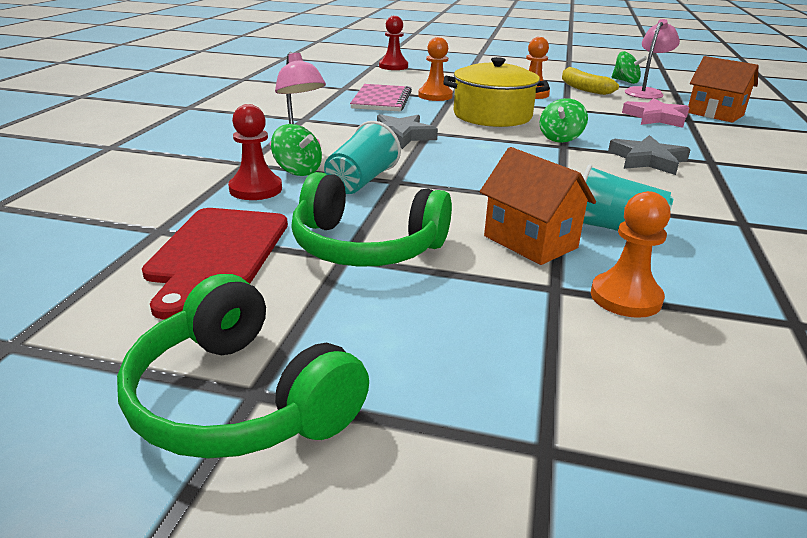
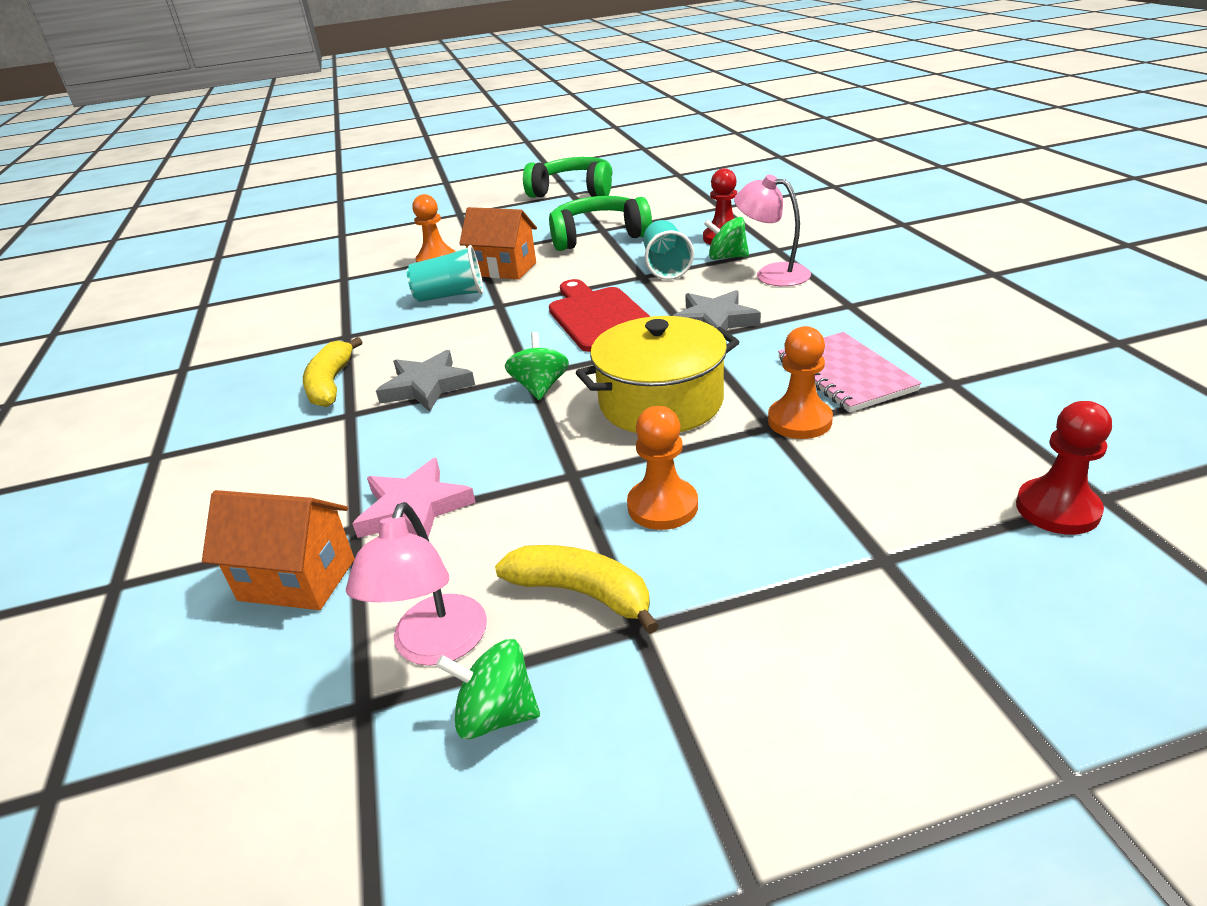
camera: 155 degrees right, 5 degrees up
red cutting board [142,208,288,320] -> red cutting board moved to [549,279,650,352]
none -> yellow banana [303,337,362,407]

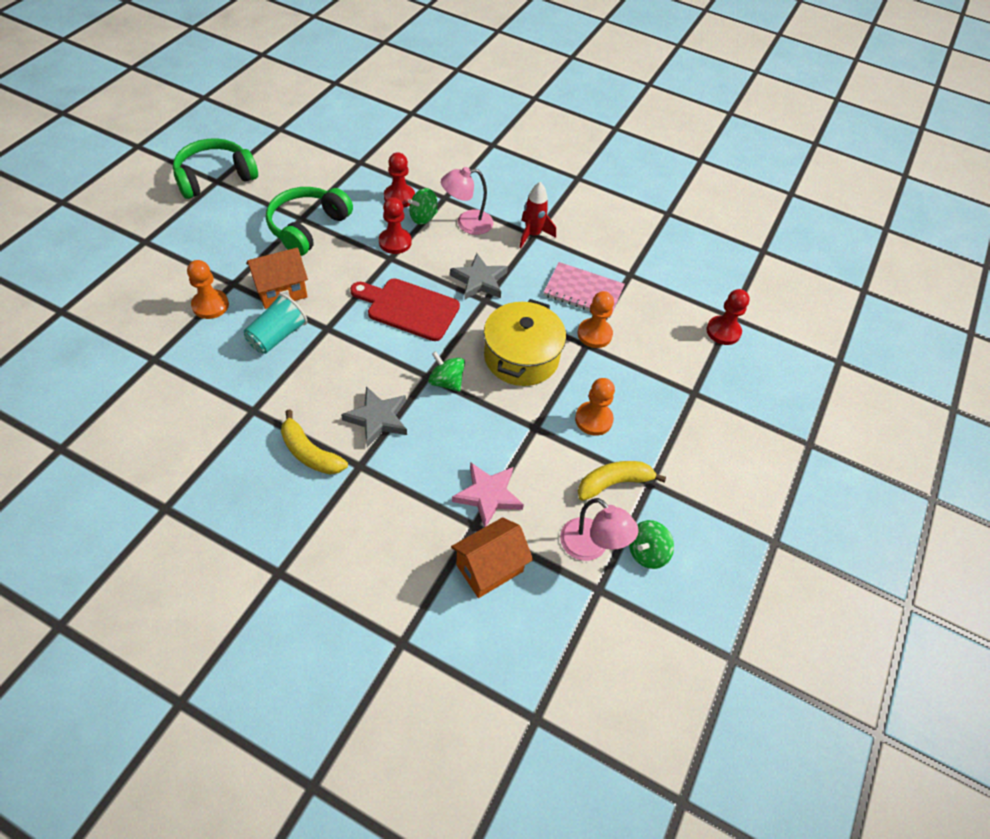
camera: 55 degrees left, 20 degrees up
turquoise cup [643,220,694,280] -> red pawn [379,197,412,254]
none -> red rocket [519,182,556,248]

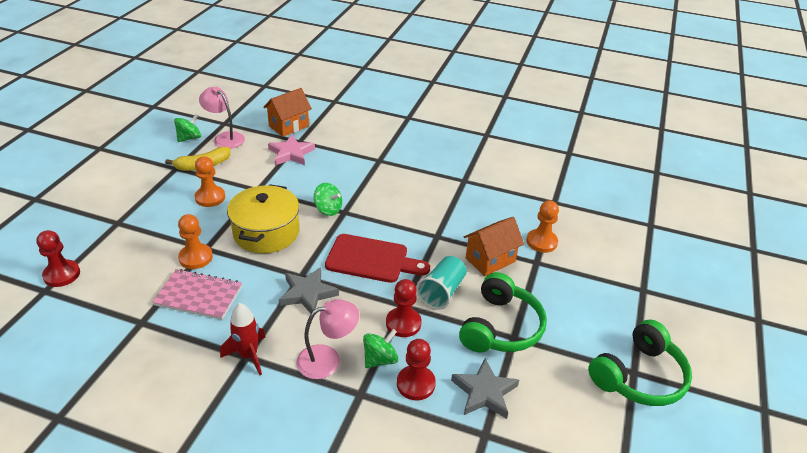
camera: 175 degrees right, 15 degrees down
turquoise cup [244,293,307,354] -> turquoise cup moved to [416,256,467,309]
yellow banana [281,410,348,474] -> none
grey star [341,386,407,447] -> grey star moved to [451,358,519,419]

